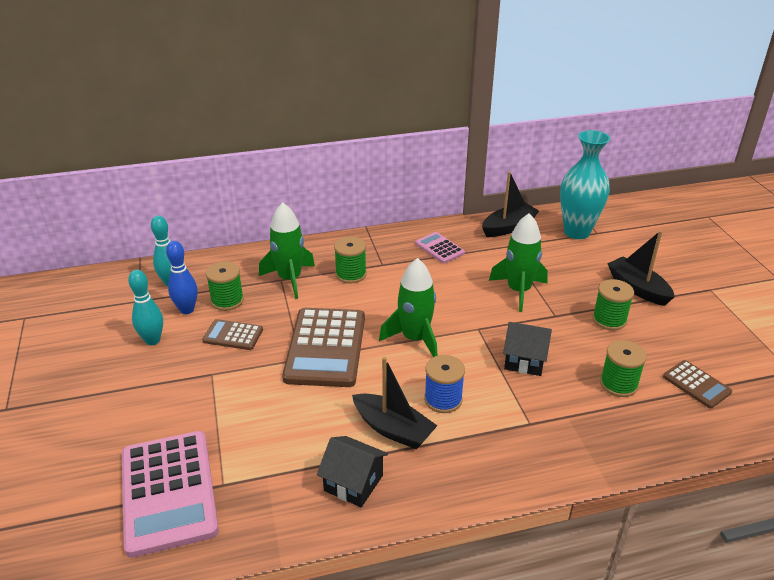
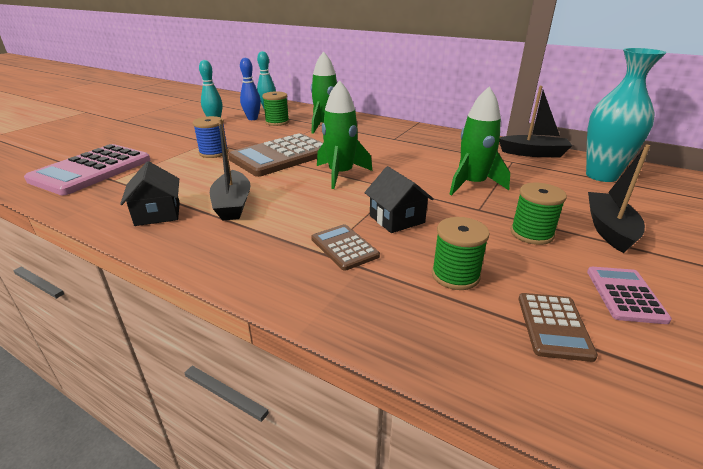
camera: 45 degrees right, 5 degrees down
brown calculator [202,319,263,350] -> brown calculator moved to [311,224,380,271]
green spool [334,237,367,284] -> none
pink calculator [415,232,465,263] -> pink calculator moved to [587,267,672,324]
blue spool [424,355,465,413] -> blue spool moved to [193,116,229,158]

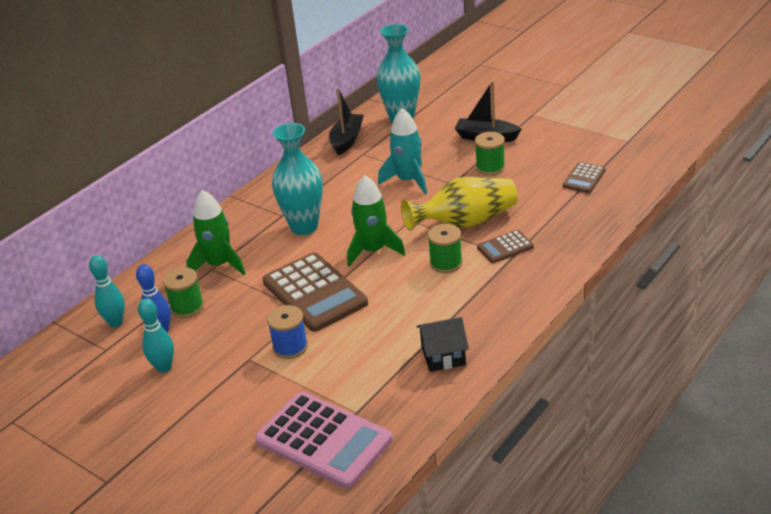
camera: 80 degrees left, 5 degrees up
black boat [210,119,251,221] -> none
black house [364,166,434,233] -> yellow vase [401,177,518,231]
green spool [432,217,490,290] -> green spool moved to [428,224,463,273]
green rocket [449,87,510,195] -> turquoise rocket [378,108,427,194]
brown calculator [519,293,598,362] -> brown calculator turned 105 degrees clockwise [563,162,606,193]
pink calculator [587,267,672,324] -> none
none -> turquoise vase [272,123,323,235]

